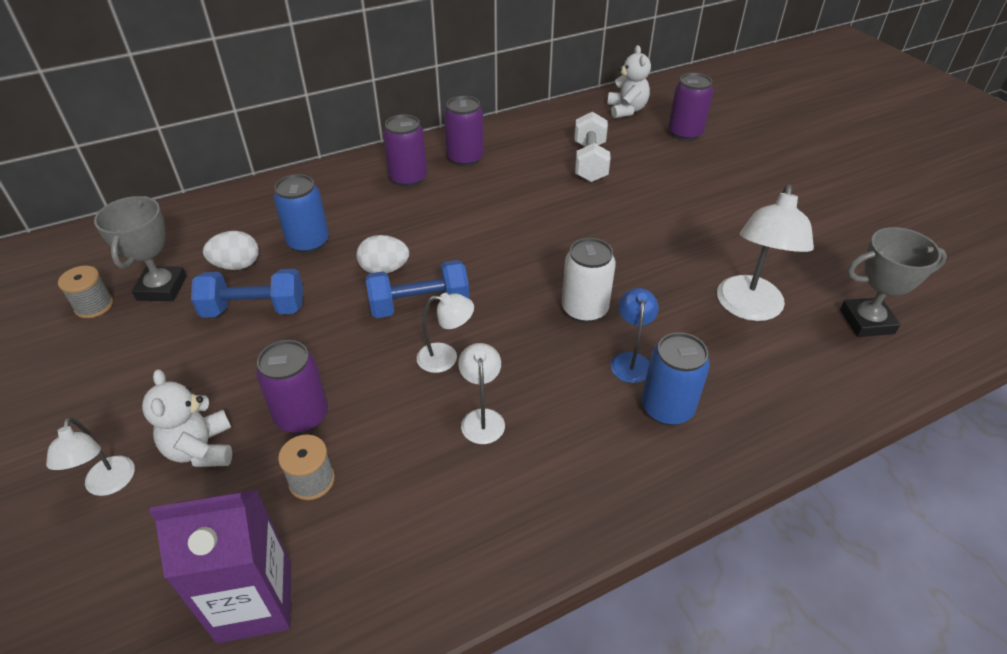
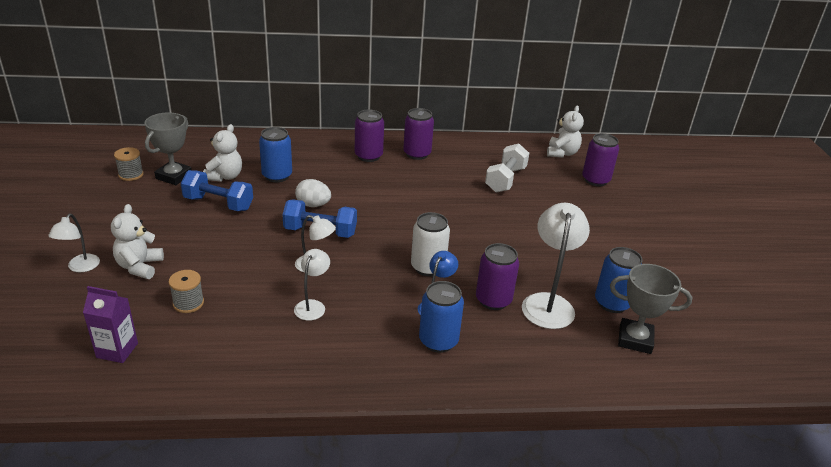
camera: 20 degrees right, 10 degrees down
purple carton [150,490,291,643] -> purple carton [83,286,138,363], size x0.66
white egg [203,231,259,270] -> white teddy bear [203,124,242,182]
purple can [256,340,328,434] -> purple can moved to [476,243,519,310]
white lamp [717,184,814,321] -> white lamp turned 150 degrees clockwise [522,203,590,329]
none -> blue can [595,247,643,313]

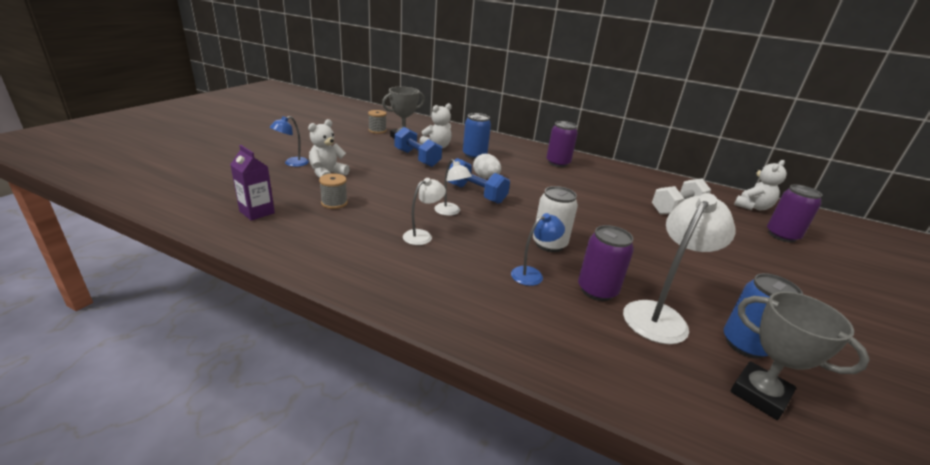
camera: 30 degrees right, 5 degrees down
white lamp [48,214,100,272] -> blue lamp [270,116,309,167]
purple can [403,108,434,160] -> none
blue can [419,281,464,353] -> none

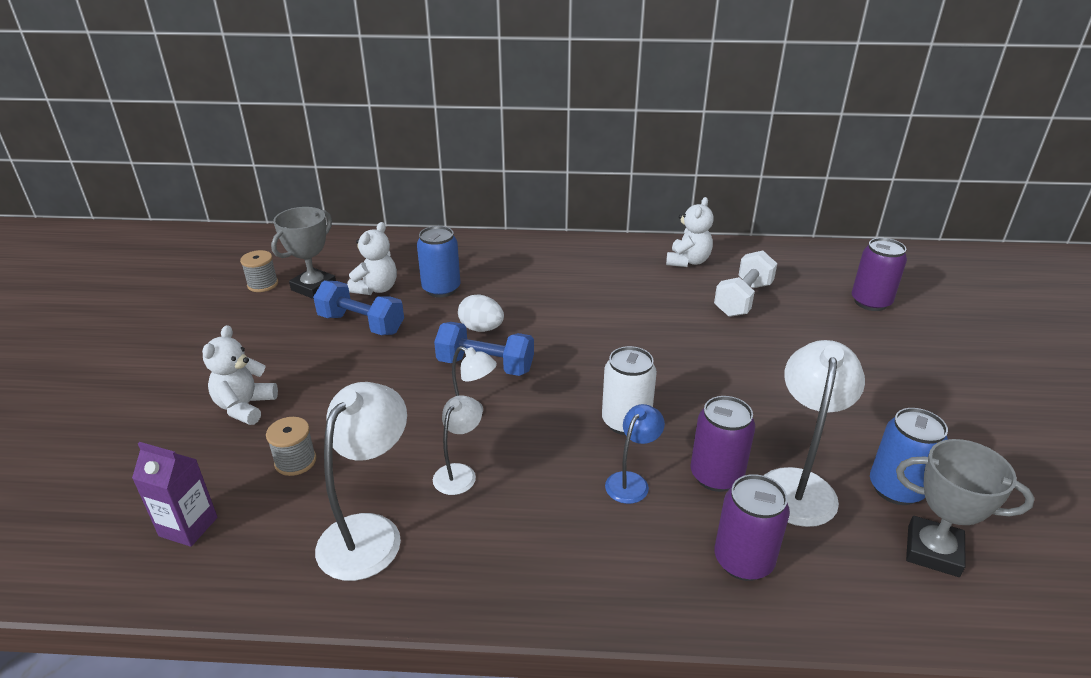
camera: 20 degrees left, 5 degrees up
blue lamp [270,116,309,167] -> none
purple can [546,121,578,167] -> purple can moved to [714,474,790,581]
white teddy bear [734,160,787,210] -> white teddy bear moved to [666,197,714,267]
none -> white lamp [315,382,407,581]

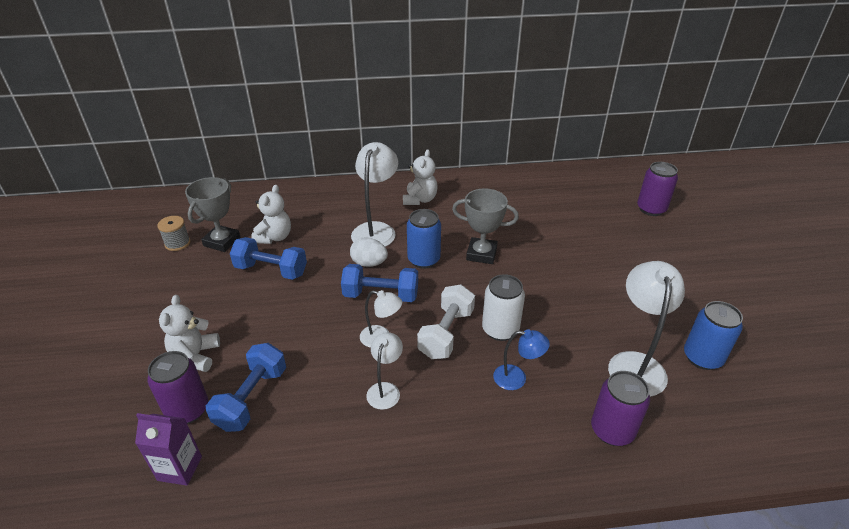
camera: 10 degrees left, 5 degrees up
grey spool [266,417,316,476] -> blue dumbbell [206,343,286,432]
white lamp [315,382,407,581] -> white lamp moved to [351,142,398,247]
blue can [417,226,460,298] -> blue can moved to [407,209,441,269]
blue lamp [605,404,665,504] -> blue lamp turned 75 degrees clockwise [493,330,550,390]
white teddy bear [666,197,714,267] -> white teddy bear moved to [403,149,438,205]
purple can [690,396,755,492] -> purple can moved to [147,351,208,424]
white dumbbell [714,250,777,317] -> white dumbbell moved to [417,285,475,359]
grey trophy [896,439,1035,577] -> grey trophy moved to [452,188,519,264]

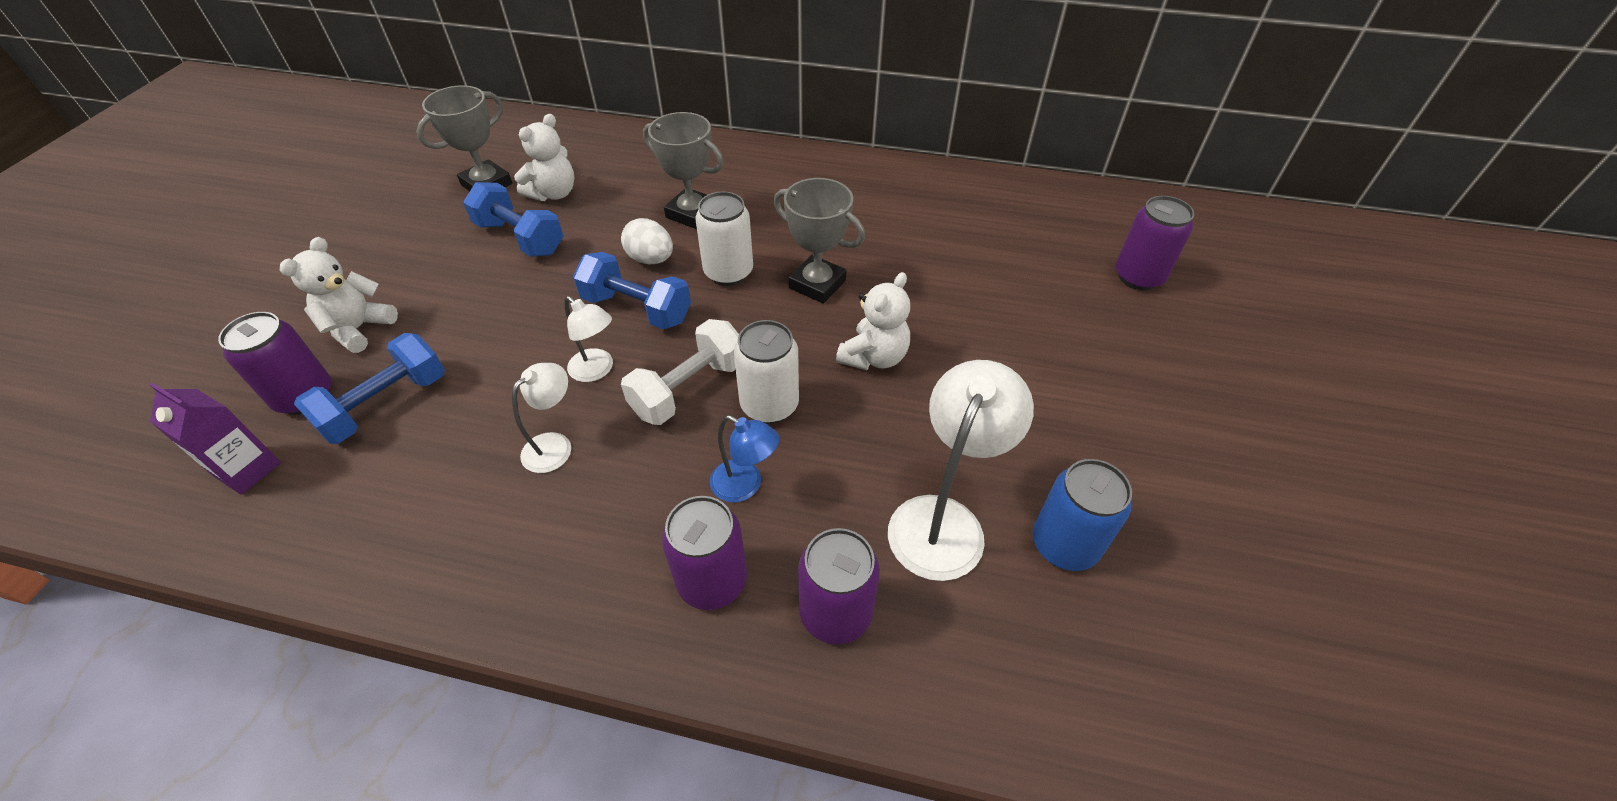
camera: 20 degrees right, 10 degrees up
grey spool [157,216,190,251] -> none
white lamp [351,142,398,247] -> grey trophy [643,112,724,229]
white teddy bear [403,149,438,205] -> white teddy bear moved to [836,272,910,370]
blue can [407,209,441,269] -> white can [695,191,753,286]
none -> purple can [662,496,747,610]

